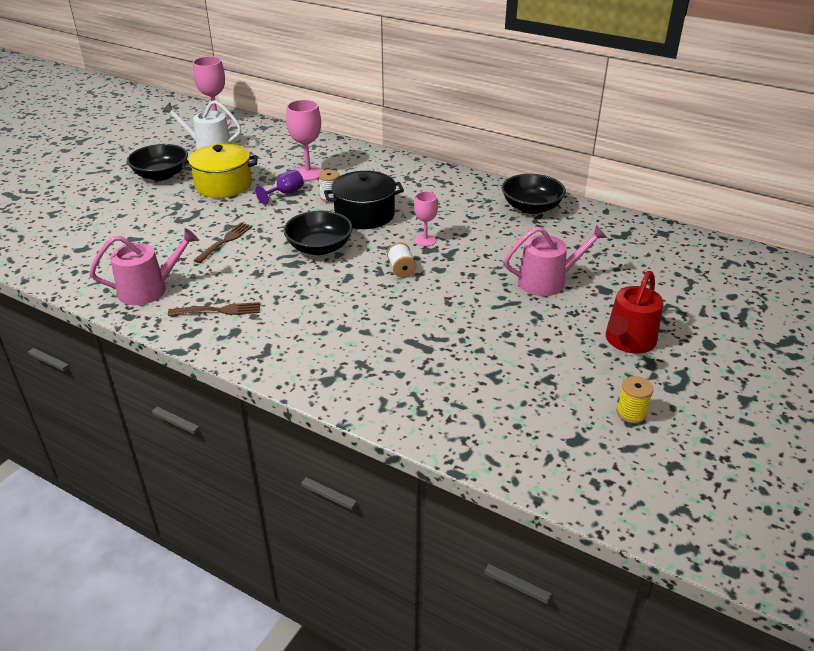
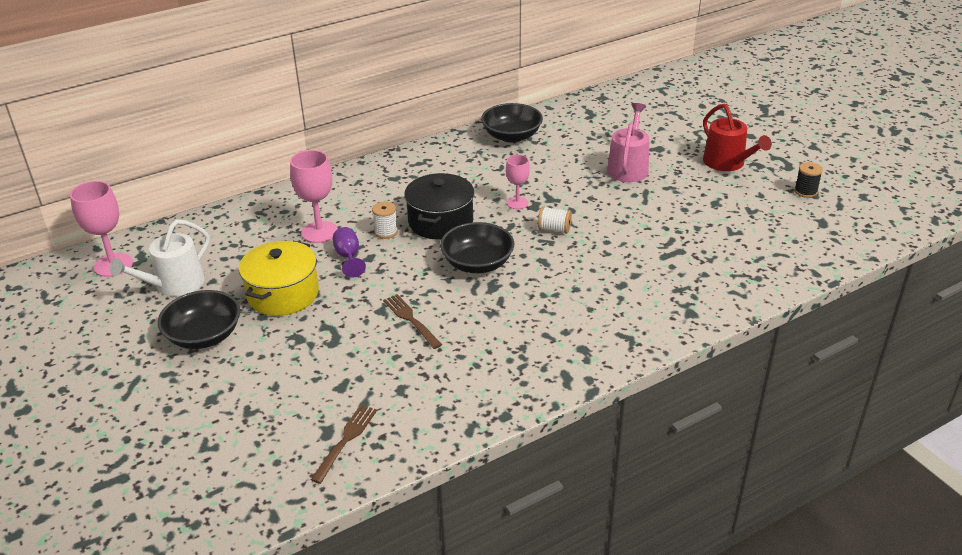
camera: 60 degrees left, 0 degrees up
pink watering can [90,228,198,305] -> none
brown fork [168,302,260,316] -> brown fork moved to [311,405,377,484]
yellow spool [616,376,654,423] -> black spool [794,162,823,198]

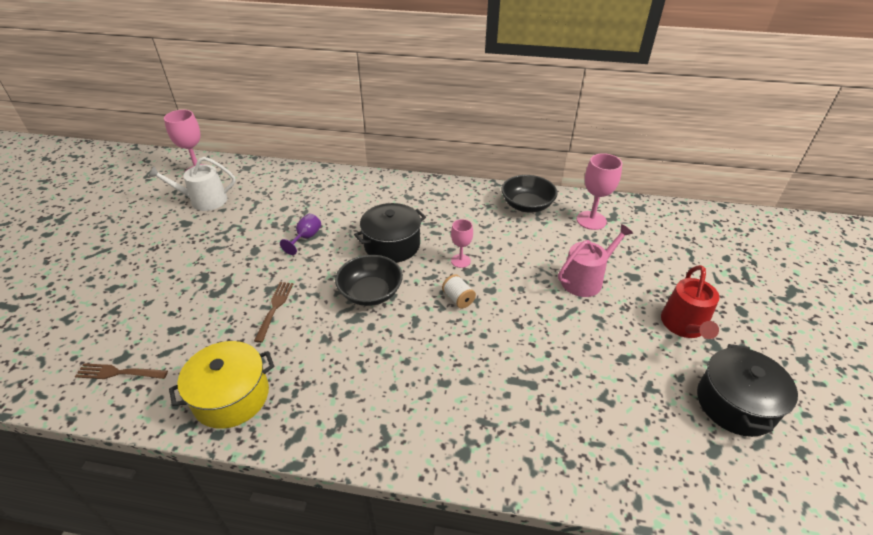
camera: 40 degrees right, 5 degrees up
black bowl [158,290,240,349] -> none
yellow pot [239,241,319,316] -> yellow pot moved to [169,341,274,429]
pink goblet [290,150,338,243] -> pink goblet moved to [577,153,623,230]
brown fork [311,405,377,484] -> brown fork turned 150 degrees counterclockwise [75,363,168,379]
white spool [372,202,398,239] -> none
black spool [794,162,823,198] -> black pot [697,344,798,437]

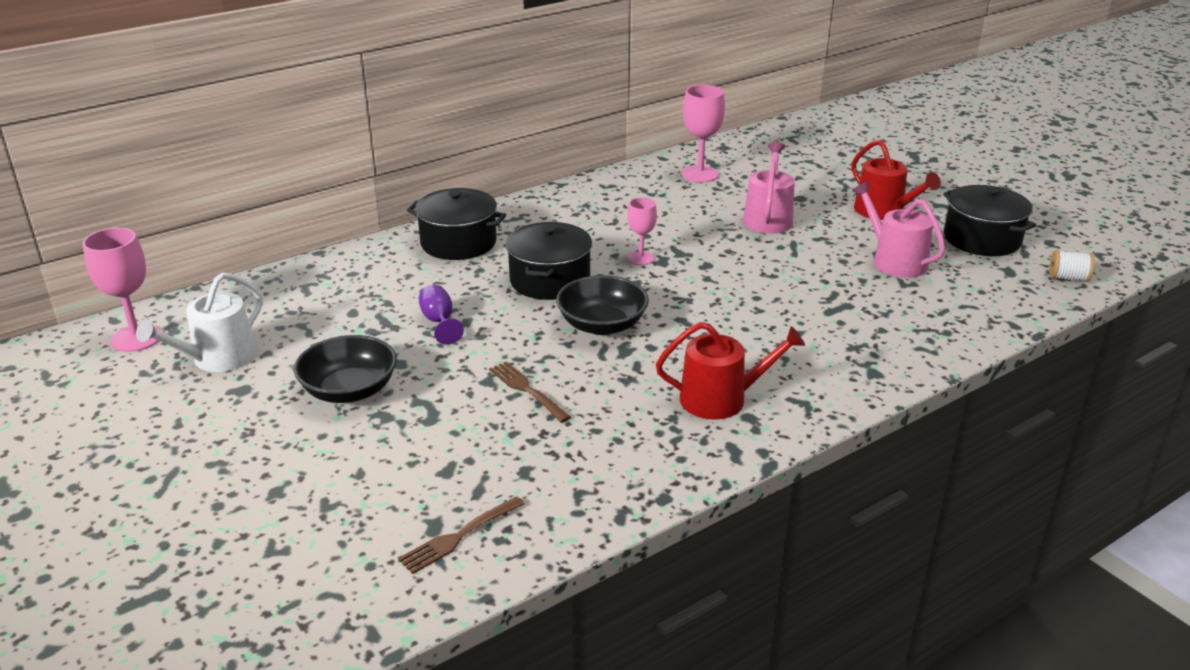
camera: 45 degrees left, 10 degrees down
yellow pot [169,341,274,429] -> none
white spool [442,274,476,308] -> white spool moved to [1049,250,1095,282]
black bowl [501,175,558,213] -> black bowl moved to [294,335,397,403]
none -> black pot [407,188,506,260]
none -> red watering can [656,322,805,419]
none -> pink watering can [852,181,945,278]

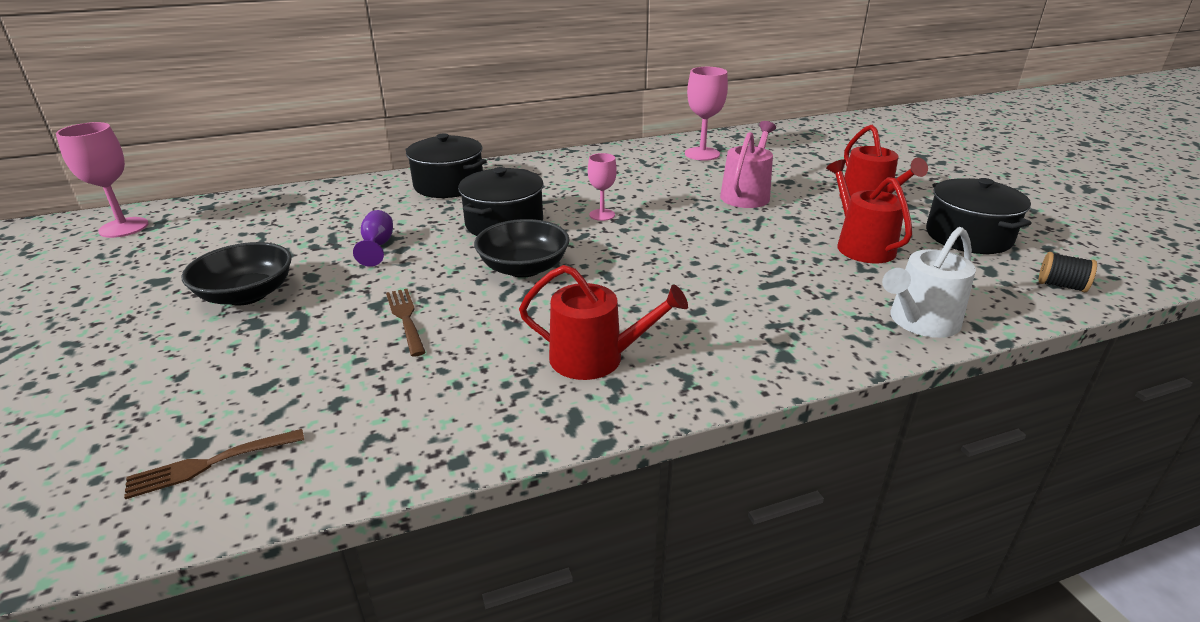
camera: 15 degrees right, 0 degrees up
white watering can [136,273,263,372] -> white watering can moved to [882,227,976,338]
pink watering can [852,181,945,278] -> red watering can [826,159,912,263]
white spool [1049,250,1095,282] -> black spool [1039,252,1097,292]

